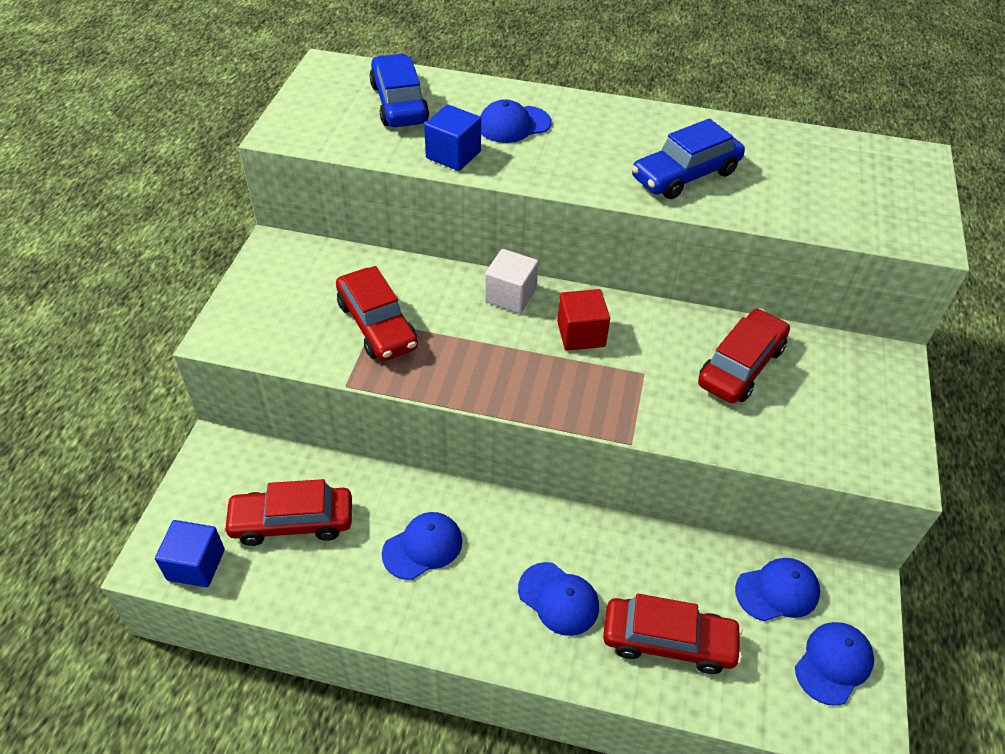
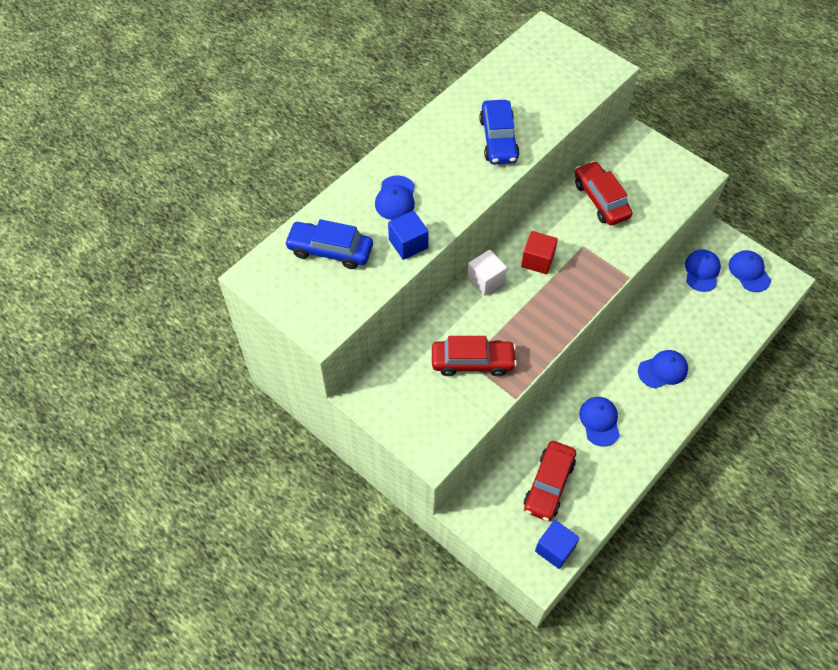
camera: 60 degrees left, 10 degrees up
red car [603,594,742,674] -> none

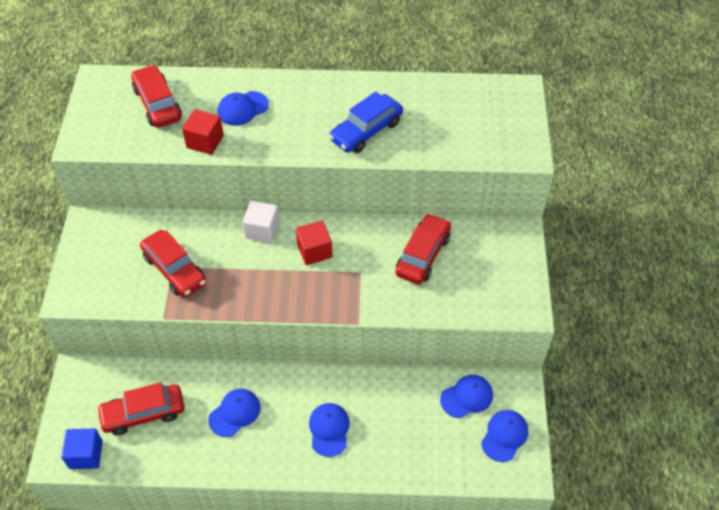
camera: 50 degrees right, 5 degrees down
blue car [284,219,373,269] -> red car [131,65,182,128]
blue cube [388,211,429,260] -> red cube [182,109,224,155]
blue cap [638,350,688,389] -> blue cap turned 120 degrees counterclockwise [309,403,350,457]

